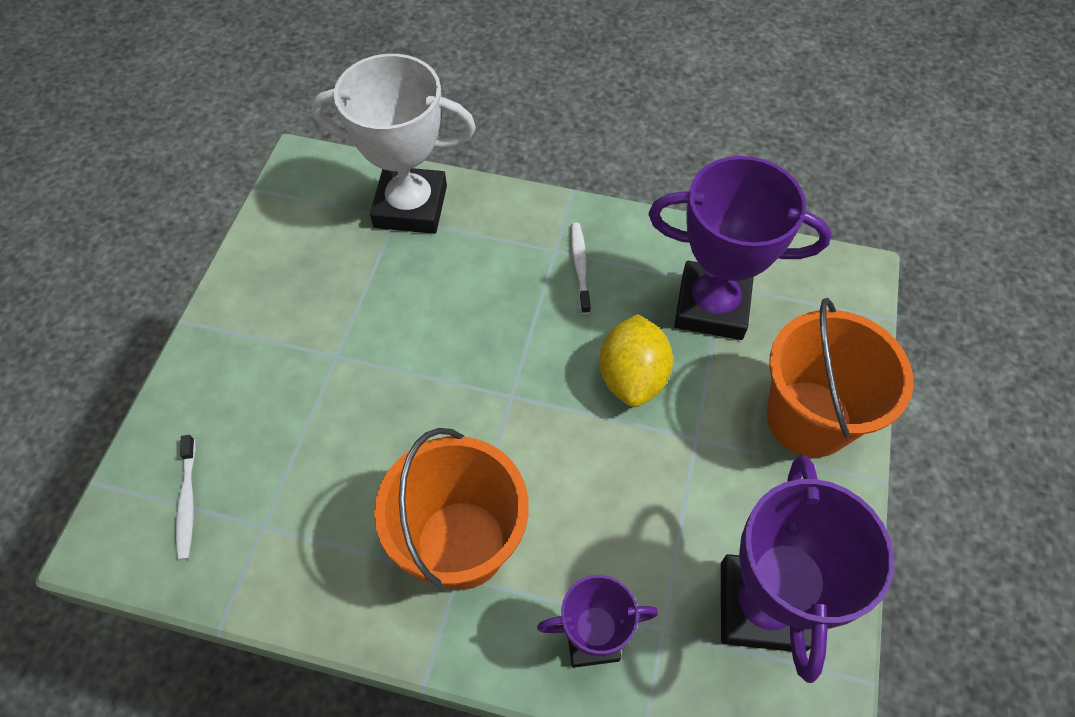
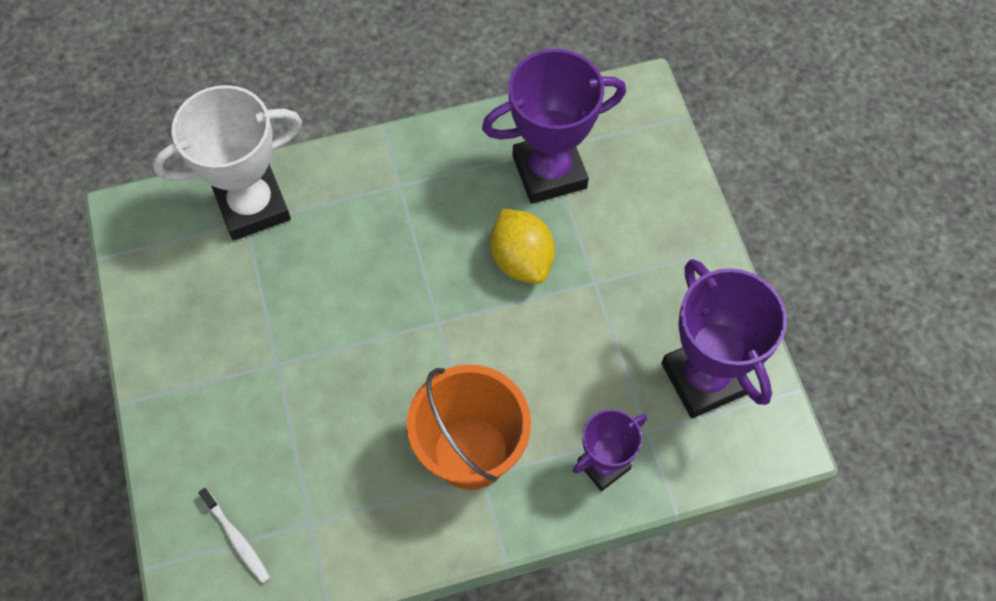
camera: 30 degrees left, 5 degrees up
white toothbrush [571,222,591,314] -> none
orange bucket [767,298,914,457] -> none

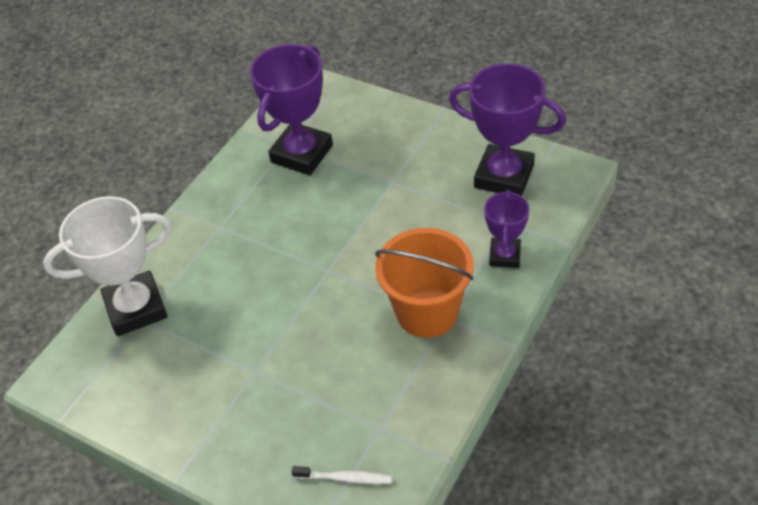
camera: 40 degrees left, 15 degrees down
white trophy [153,85,302,240] -> white trophy turned 45 degrees clockwise [43,196,172,336]
yellow lemon [490,209,555,284] -> none

